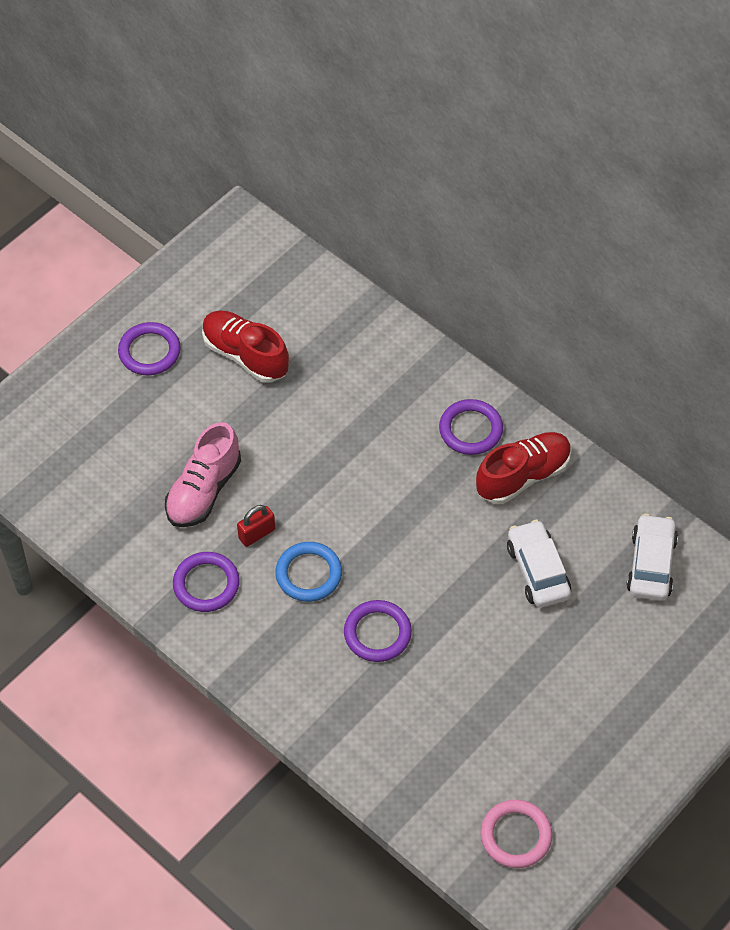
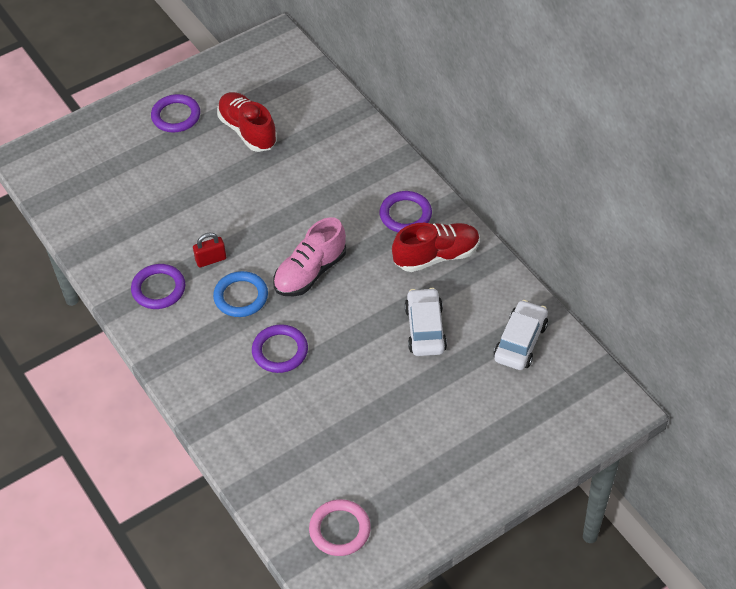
camera: 15 degrees right, 5 degrees down
pink shoe [165,422,241,527] -> pink shoe moved to [273,217,346,296]

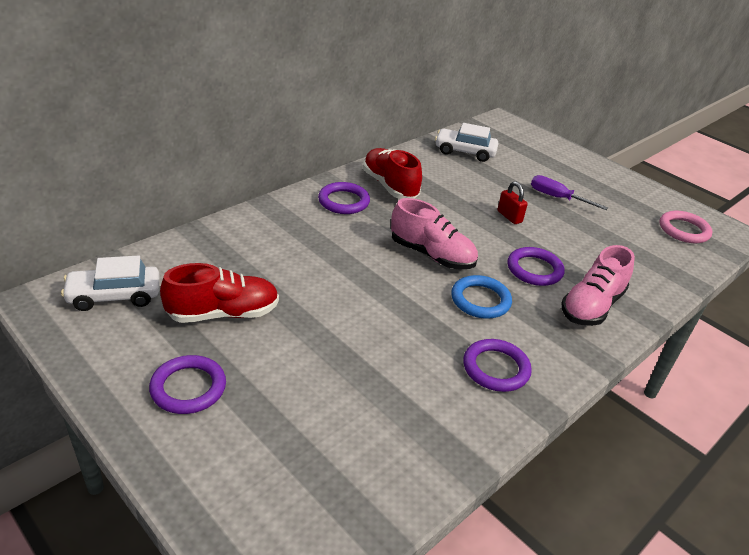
camera: 105 degrees left, 15 degrees down
red padlock [193,233,226,267] -> red padlock moved to [498,181,528,224]
red shoe [217,92,277,152] -> red shoe turned 150 degrees counterclockwise [160,263,279,323]
white car [405,288,447,356] -> white car moved to [61,256,160,311]
none -> purple screwdriver [531,175,608,210]
none -> pink shoe [562,245,635,326]

